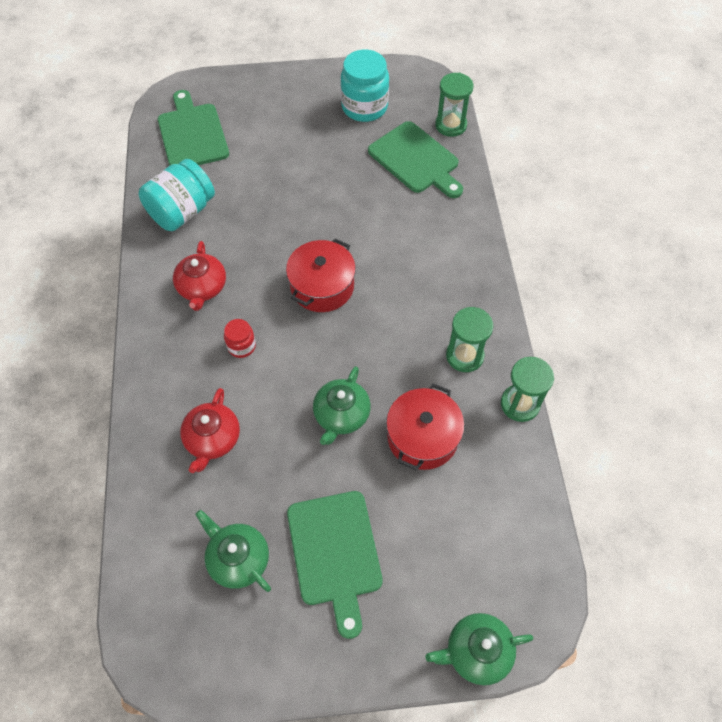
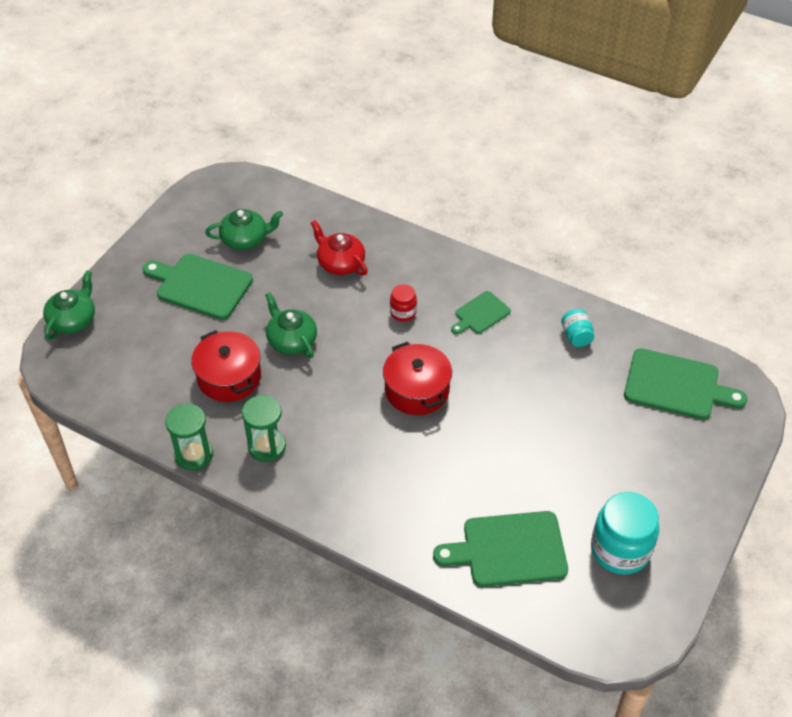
camera: 125 degrees right, 10 degrees down
turquoise jar [139,159,215,231] -> turquoise jar [561,309,594,347], size x0.51
red teapot [173,241,226,311] -> green cutting board [451,291,511,334]
green hourglass [435,73,474,137] -> none

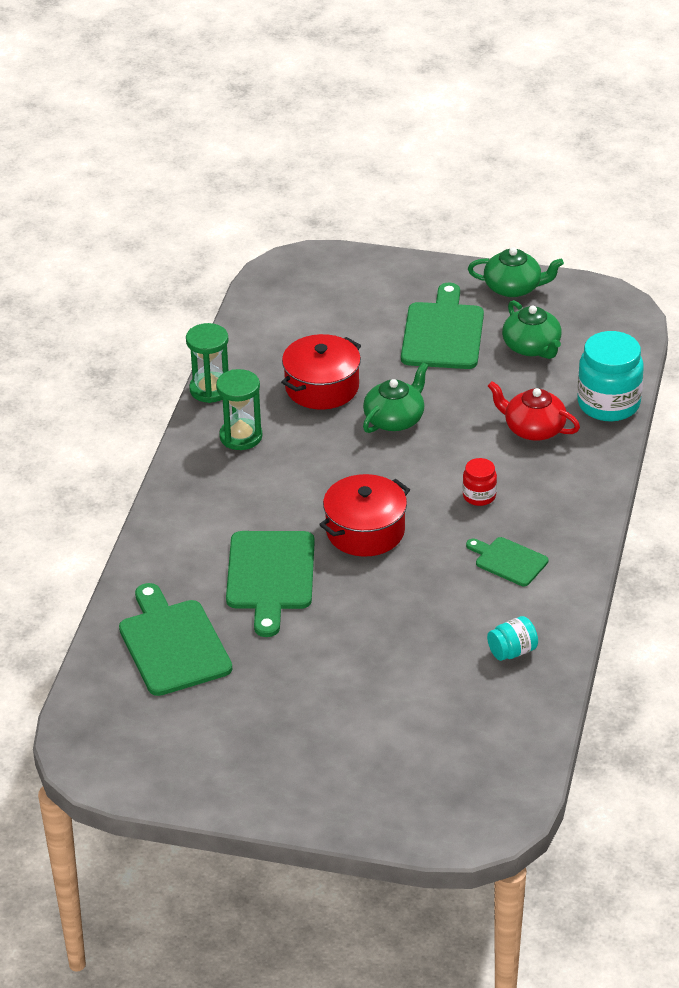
camera: 75 degrees right, 10 degrees down
green teapot [43,270,95,340] -> green teapot moved to [468,247,564,297]
red teapot [311,220,368,275] -> red teapot turned 90 degrees counterclockwise [488,381,580,441]
turquoise jar [591,492,659,575] -> turquoise jar moved to [577,331,644,421]
green cutting board [624,348,747,420] -> green cutting board moved to [226,531,315,637]

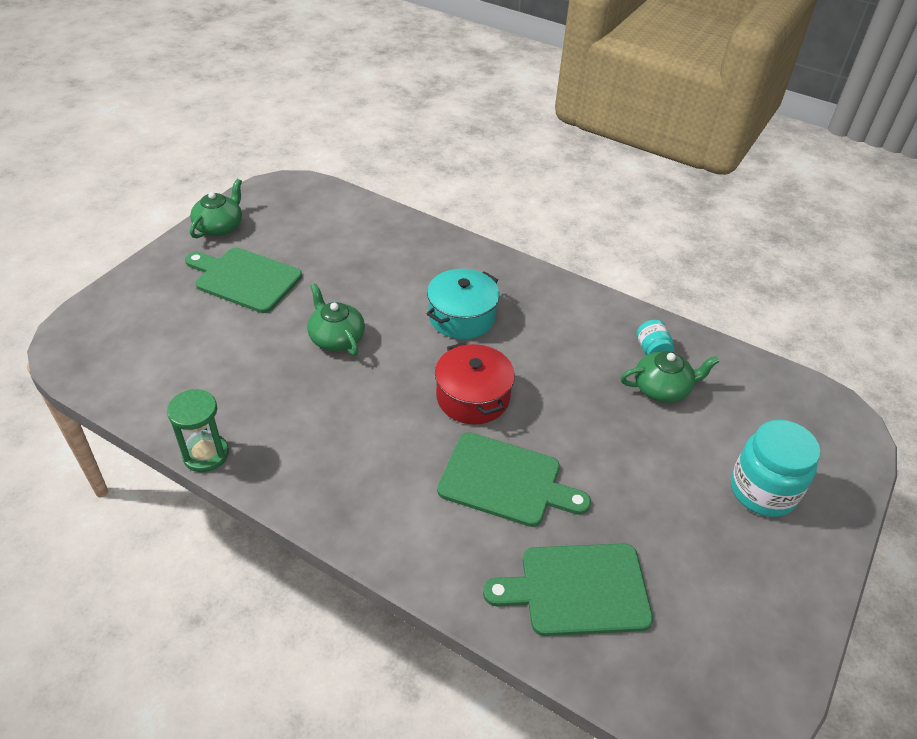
camera: 75 degrees left, 5 degrees up
green hourglass [216,369,262,450] -> none
red pot [281,334,361,410] -> none
red jar [463,458,497,506] -> turquoise pot [427,269,500,339]
green cutting board [466,537,548,586] -> none
red teapot [488,381,580,441] -> none
green teapot [502,300,562,359] -> green teapot moved to [621,351,719,403]
turquoise jar [577,331,644,421] -> turquoise jar moved to [731,420,820,517]

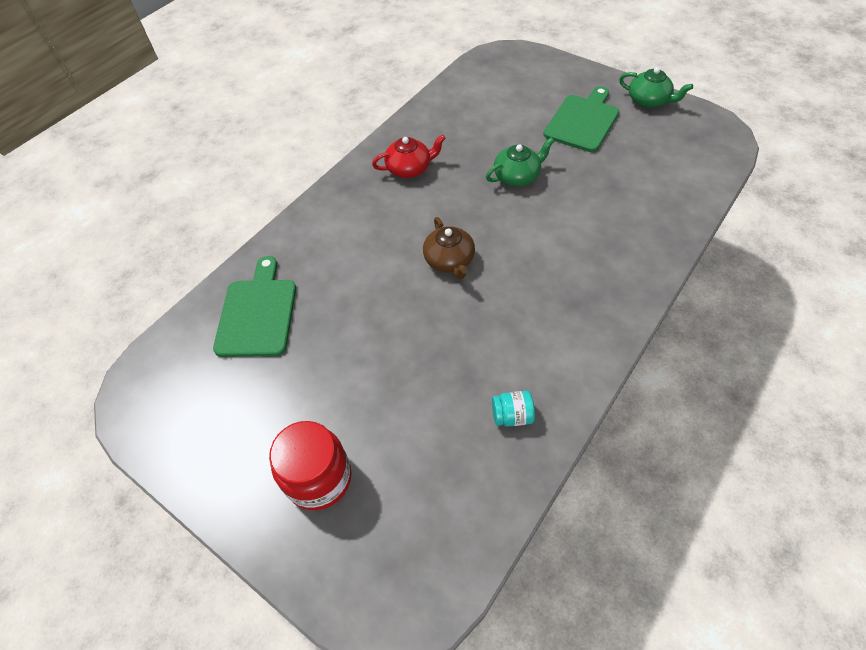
camera: 100 degrees right, 10 degrees up
green hourglass [167,389,229,472] -> none
turquoise pot [427,269,500,339] -> none
red pot [435,342,515,425] -> brown teapot [423,217,475,279]
green cutting board [437,432,591,527] -> none
green teapot [621,351,719,403] -> none
turquoise jar [731,420,820,517] -> red jar [269,421,352,510]
none -> red teapot [372,134,446,178]

